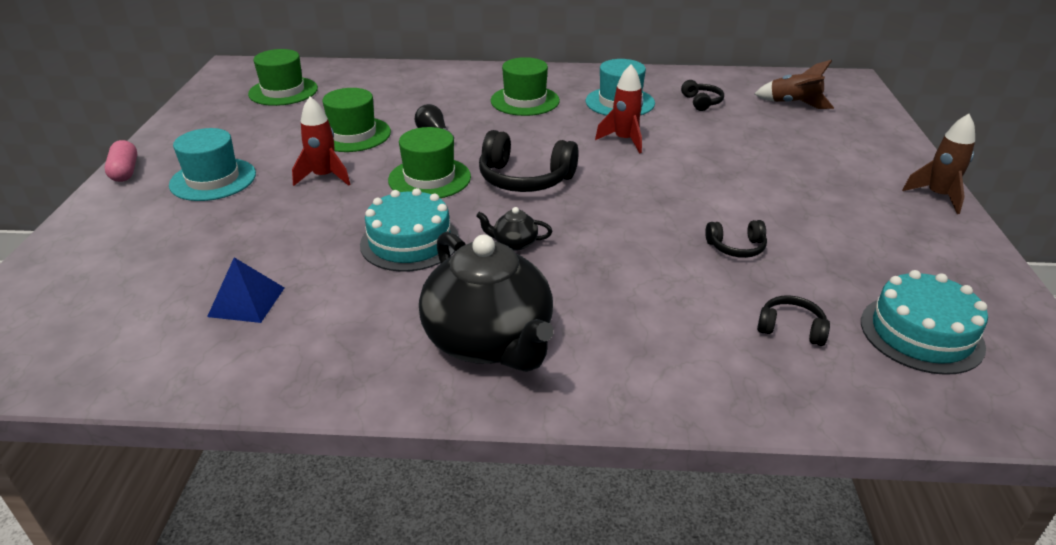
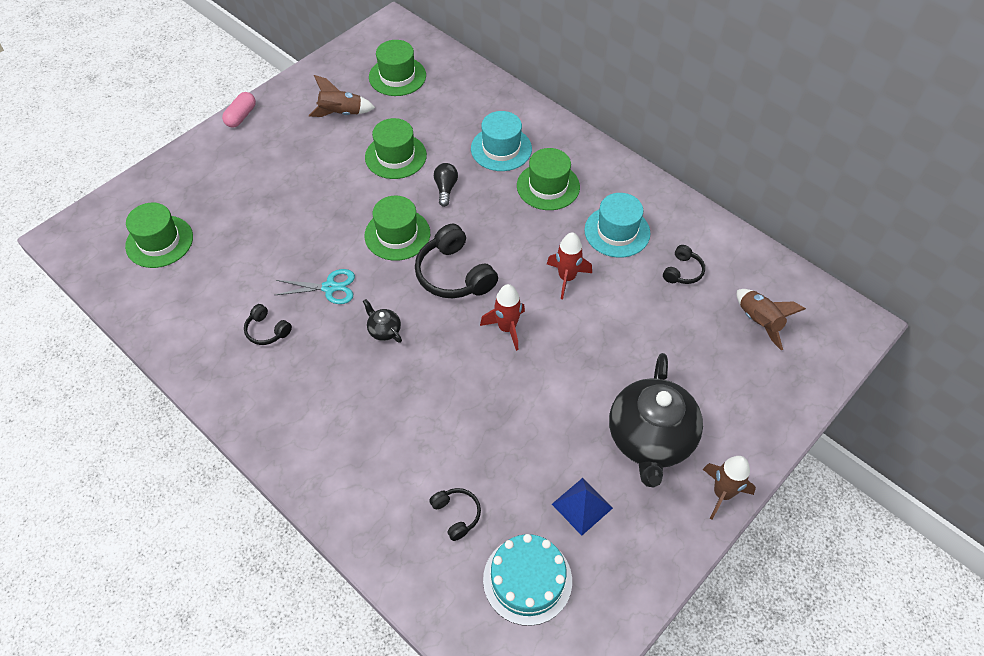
camera: 40 degrees right, 20 degrees up
turquoise hat [169,128,256,201] -> turquoise hat moved to [471,111,532,171]
blue pyramid [207,257,284,323] -> blue pyramid moved to [552,478,613,536]
red rocket [292,97,350,186] -> red rocket moved to [480,284,525,351]
turquoise cake [360,188,459,272] -> turquoise scissors [276,269,355,304]
black teapot [419,232,553,372] -> black teapot moved to [609,353,703,488]
black headphones [705,220,767,258] -> black headphones moved to [244,304,292,345]
none -> green hat [125,203,193,268]
none -> brown rocket [309,75,375,117]

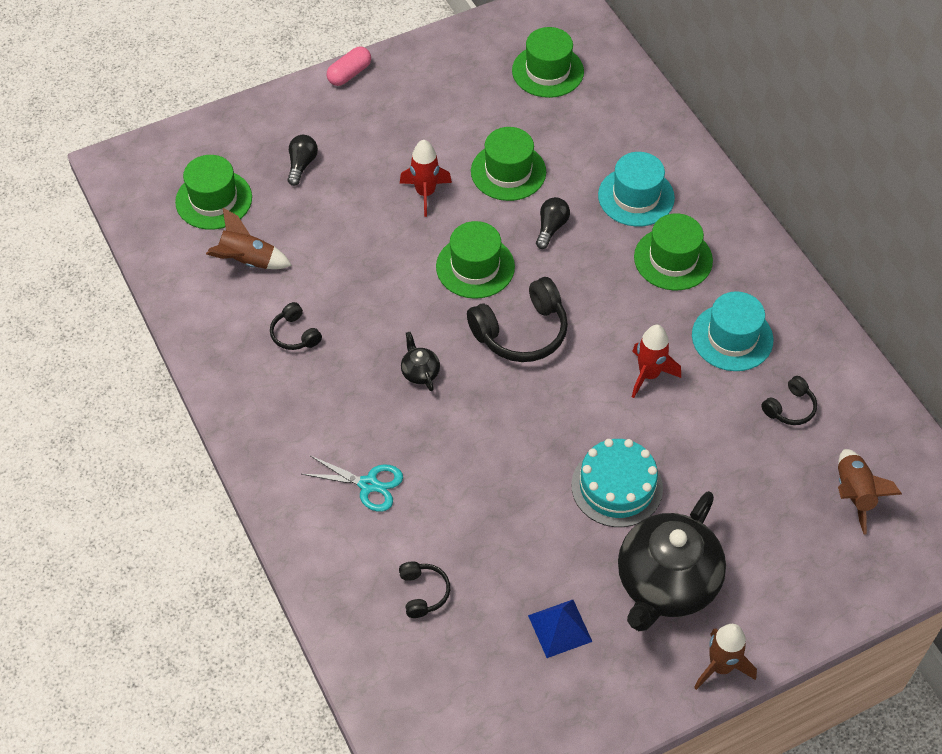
camera: 20 degrees right, 0 degrees up
turquoise scissors [276,269,355,304] -> turquoise scissors moved to [302,455,403,512]
brown rocket [309,75,375,117] -> brown rocket moved to [206,208,292,269]
black headphones [415,224,498,298] -> black headphones turned 105 degrees counterclockwise [467,277,568,362]
red rocket [480,284,525,351] -> red rocket moved to [400,140,452,217]
turquoise cake [483,534,572,626] -> turquoise cake moved to [571,439,663,527]
none -> black light bulb [288,135,318,186]

